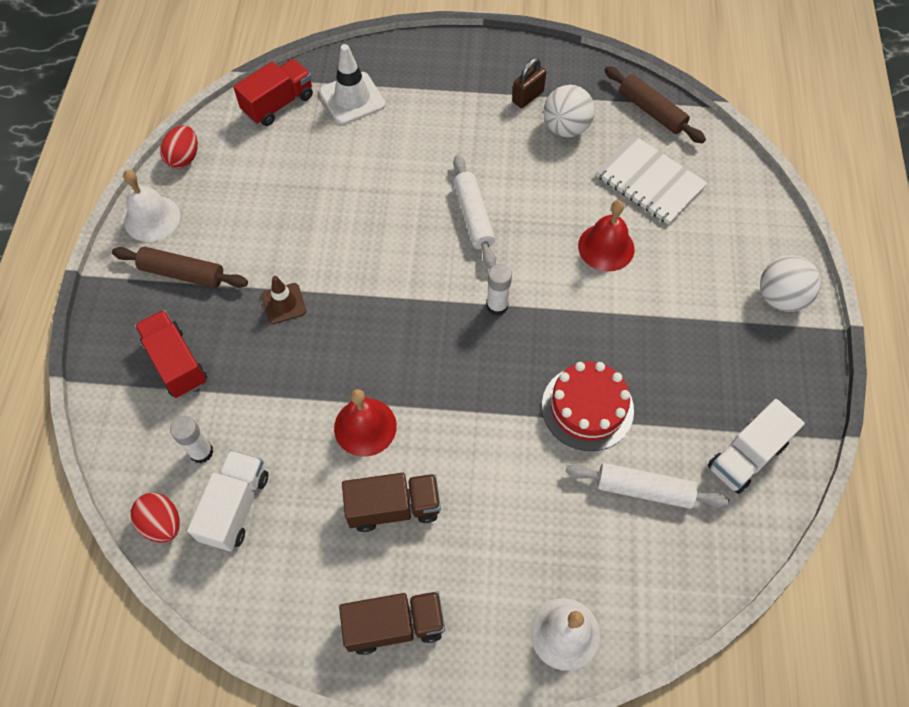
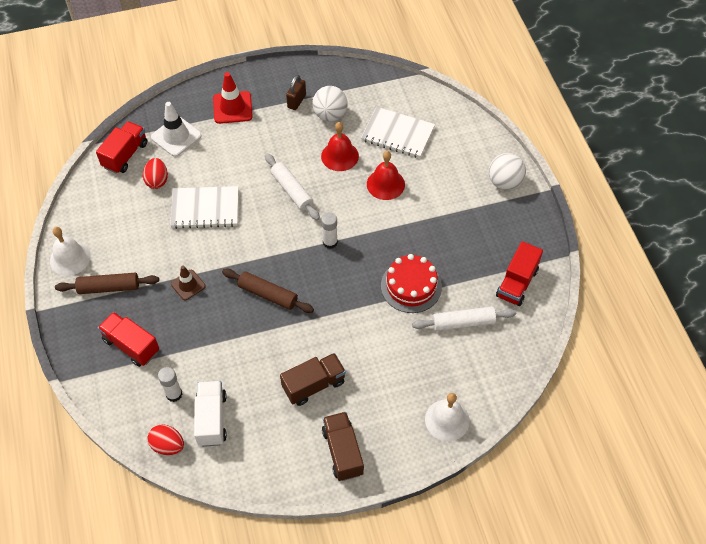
camera: 20 degrees left, 5 degrees down
red egg [160,125,198,168] -> red egg moved to [143,158,168,189]
red bell [334,389,397,457] -> red bell moved to [321,122,359,171]
brown truck [339,591,445,655] -> brown truck turned 75 degrees counterclockwise [322,412,364,481]
brown rolling pin [605,66,706,144] -> brown rolling pin moved to [222,269,314,313]
white truck [708,399,805,494] -> red truck [496,241,543,306]
none -> white notebook [170,186,239,229]
none -> red traffic cone [213,72,253,124]

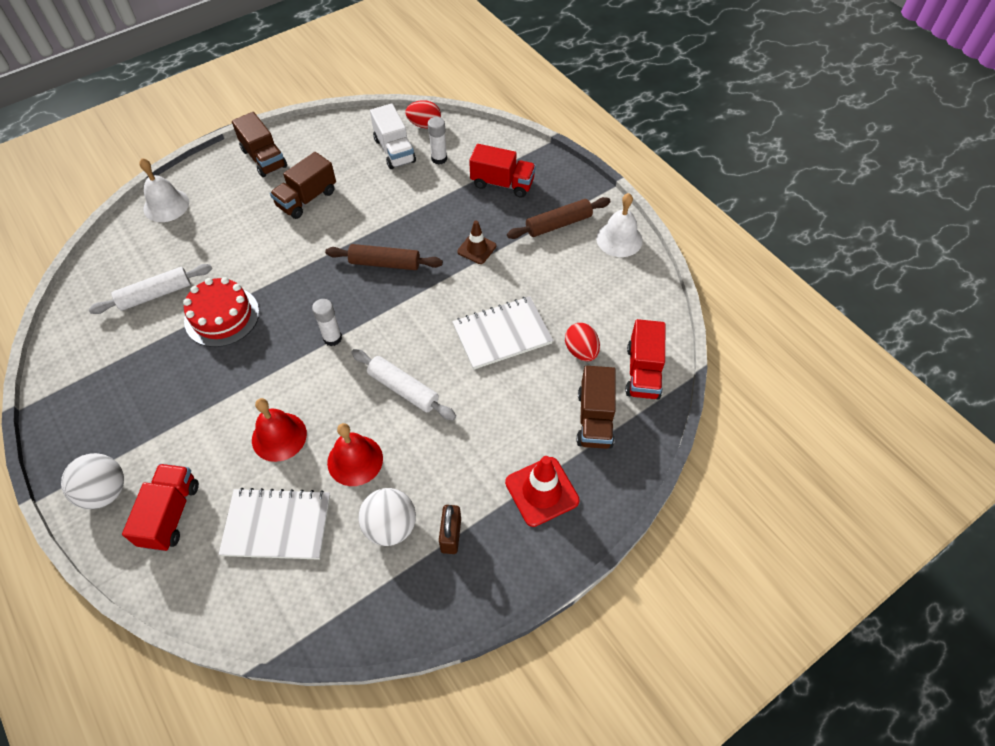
camera: 160 degrees right, 0 degrees up
white traffic cone [151,102,202,157] -> brown truck [577,366,616,449]
red truck [496,241,543,306] -> red truck moved to [122,464,199,551]

